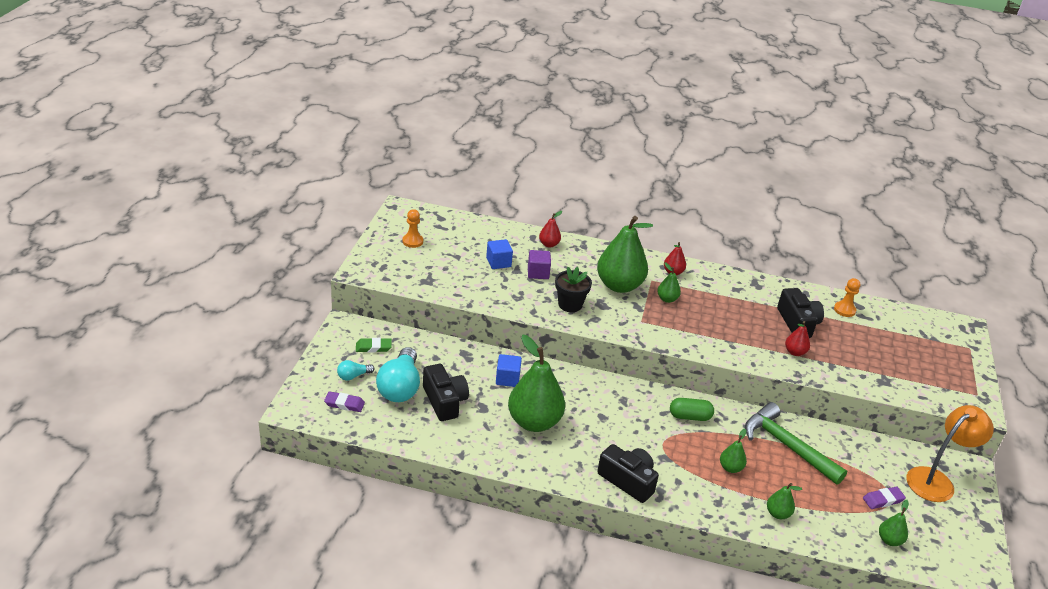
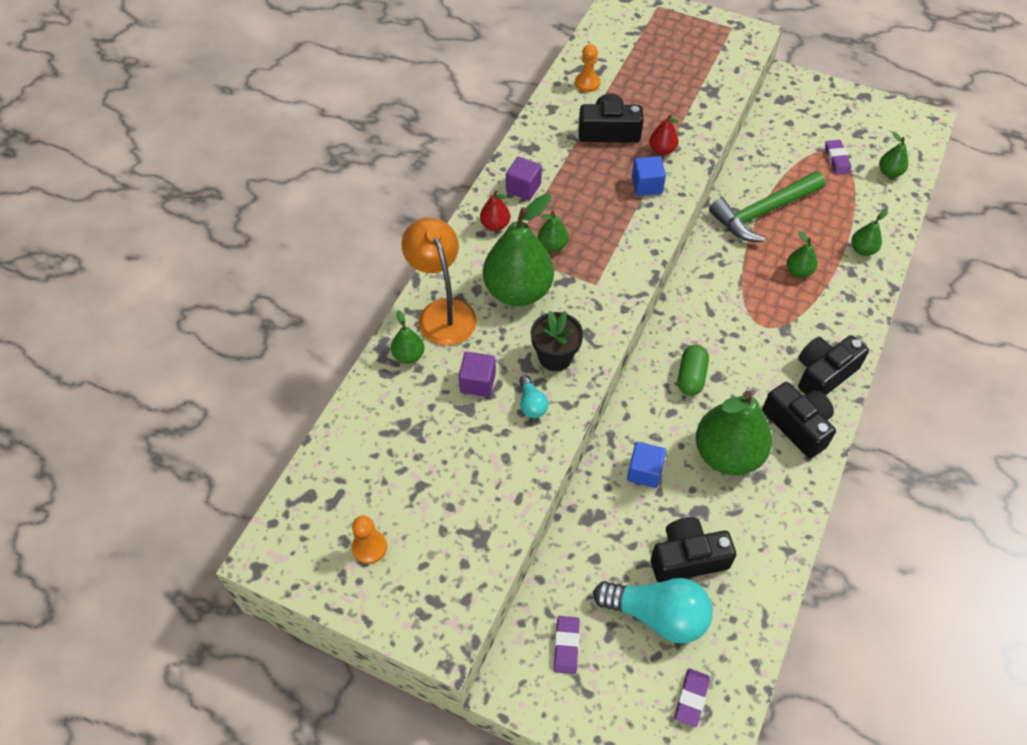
camera: 75 degrees left, 20 degrees up
turquoise light bulb [337,360,375,381] -> turquoise light bulb moved to [519,375,548,418]
green eraser [356,338,392,352] -> purple eraser [554,616,580,674]
blue cube [486,239,513,269] -> blue cube moved to [632,156,666,196]
red pear [539,211,562,248] -> green pear [391,310,424,364]
green capsule [670,398,714,421] -> green capsule moved to [678,345,709,396]
orange lamp [906,405,994,502] -> orange lamp moved to [402,218,477,346]
none -> purple cube [506,157,542,200]
none -> black camera [762,382,836,458]

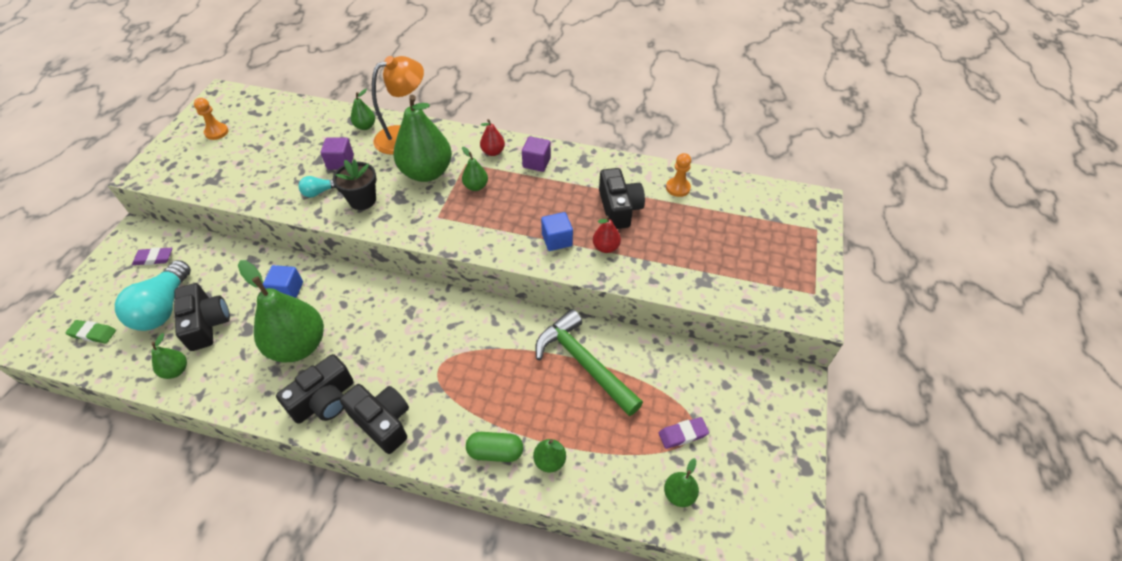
camera: 80 degrees right, 5 degrees down
purple eraser [675,669,710,727] -> green eraser [65,320,116,343]
green capsule [678,345,709,396] -> green capsule moved to [466,432,523,462]
green pear [787,231,817,278] -> green pear moved to [151,333,187,379]

